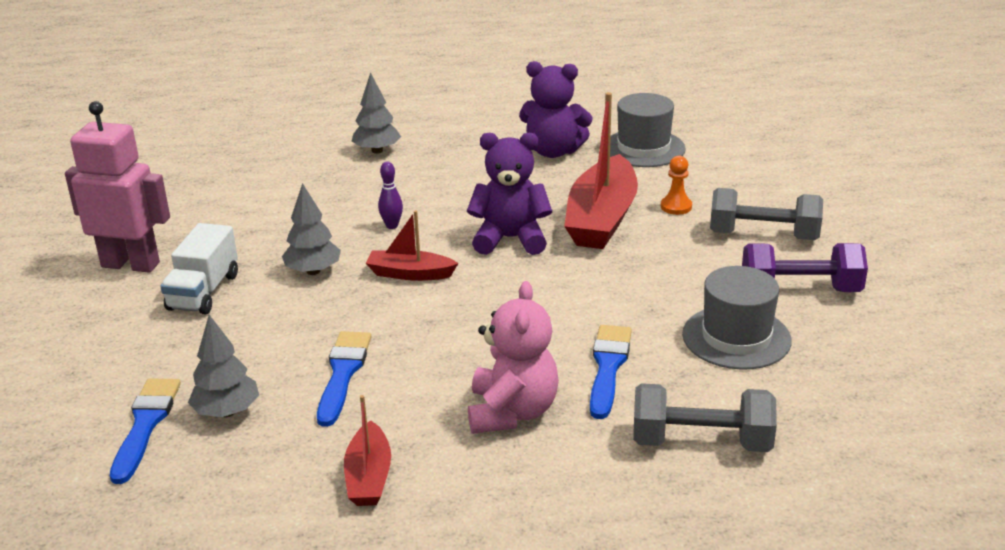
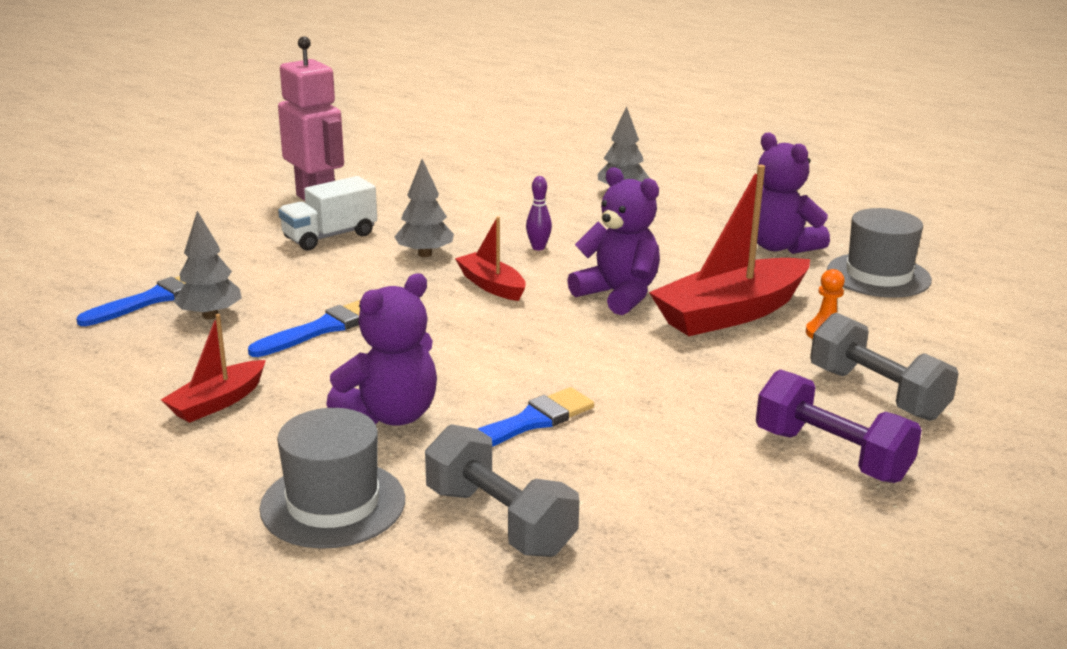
camera: 40 degrees right, 5 degrees down
pink teddy bear [468,281,559,434] -> purple teddy bear [326,273,437,425]
grey hat [682,266,792,370] -> grey hat moved to [259,408,405,548]

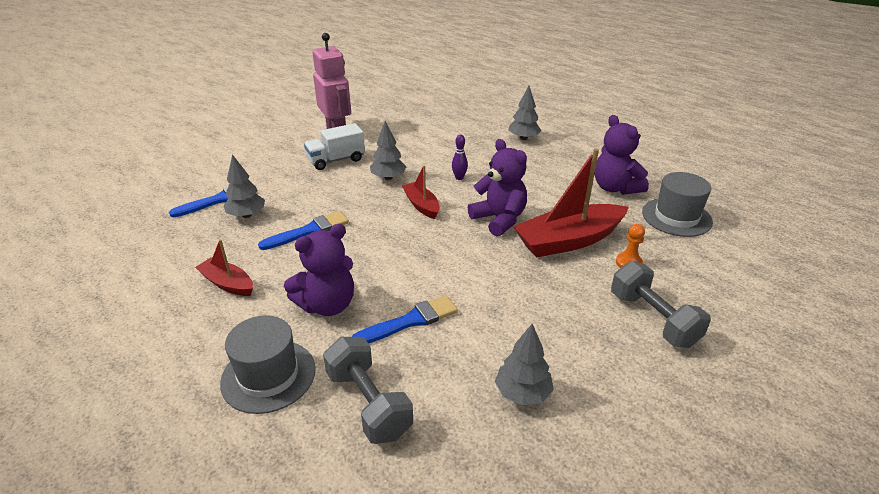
camera: 10 degrees right, 10 degrees up
red boat [161,314,266,423] -> red boat turned 75 degrees clockwise [195,239,253,296]
purple dumbbell [756,369,922,483] -> none
none -> grey tree [495,324,554,406]

